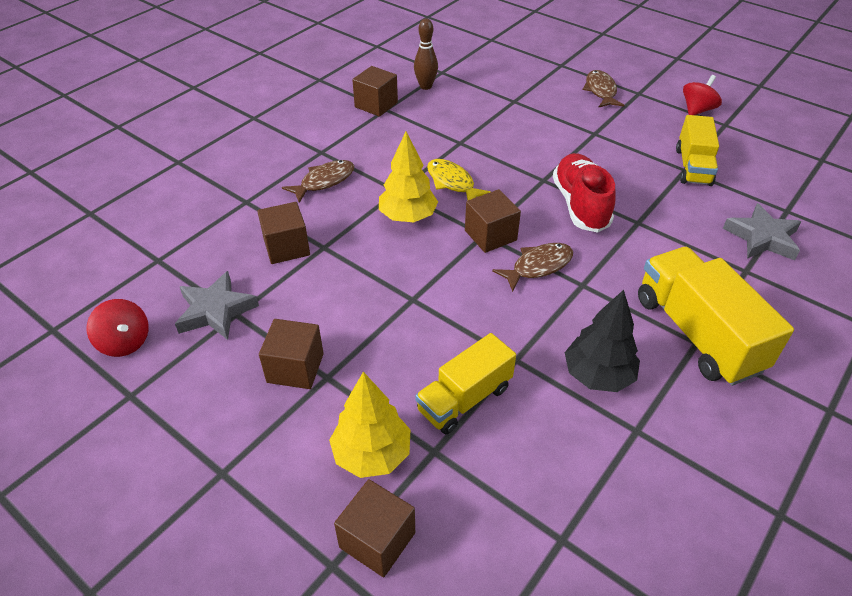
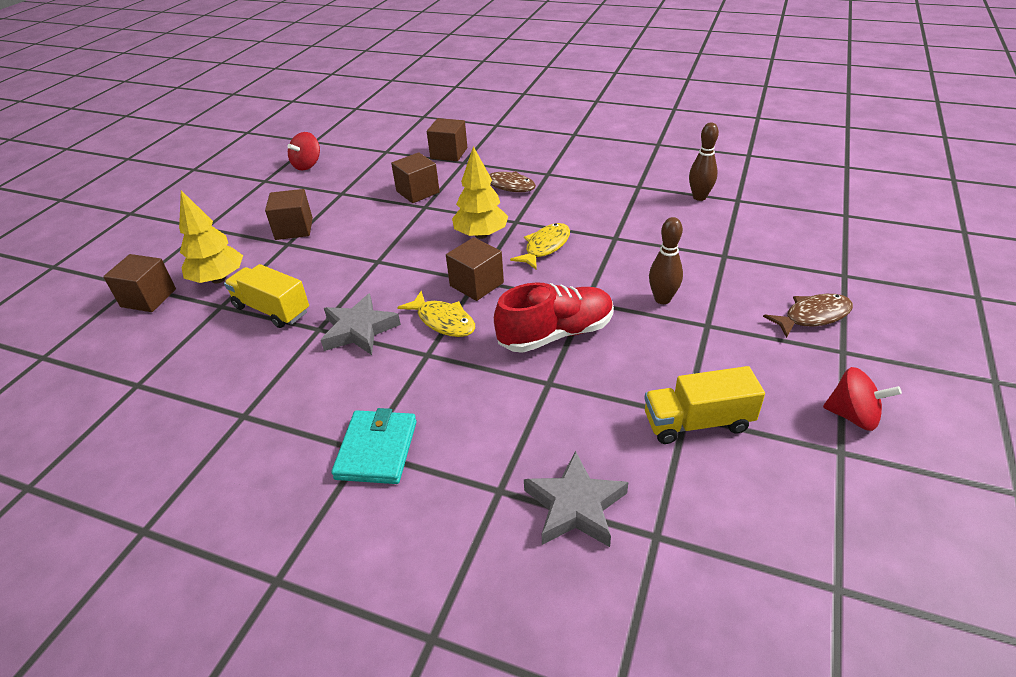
camera: 75 degrees right, 5 degrees down
grey star [175,271,259,340] -> grey star moved to [321,293,401,355]
brown cube [352,66,398,117] -> brown cube moved to [427,118,467,161]
brown fish [492,243,573,292] -> yellow fish [397,291,475,337]
black tree [565,290,640,392] -> none
yellow truck [638,247,794,386] -> turquoise wallet [331,408,417,484]
none -> brown bowling pin [649,217,683,304]

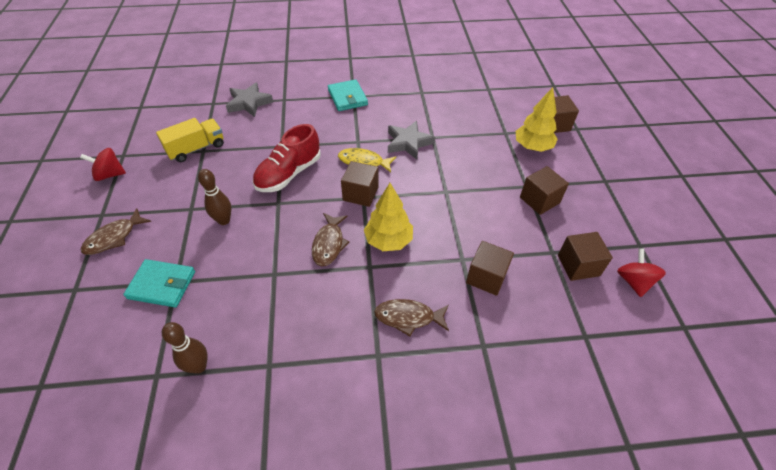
camera: 150 degrees right, 10 degrees up
yellow truck [224,264,309,328] -> none
brown cube [427,118,467,161] -> brown cube moved to [558,232,613,281]
yellow fish [510,223,570,270] -> brown fish [312,213,349,266]
none -> turquoise wallet [123,259,195,307]

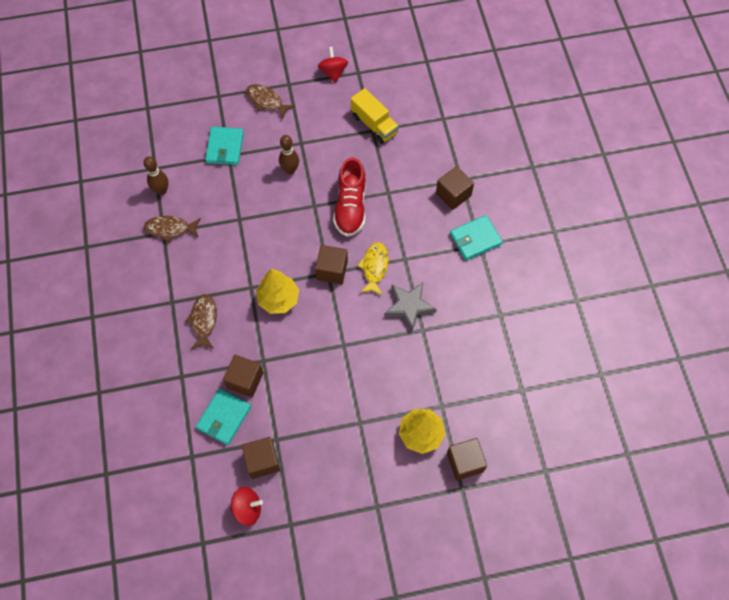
camera: 85 degrees right, 15 degrees up
grey star [226,82,273,117] -> none
red shoe [253,124,321,192] -> red shoe turned 120 degrees counterclockwise [333,157,366,237]
brown fish [312,213,349,266] -> brown fish moved to [144,216,201,243]
brown cube [520,166,569,215] -> brown cube moved to [436,166,474,210]
none -> turquoise wallet [196,388,251,445]

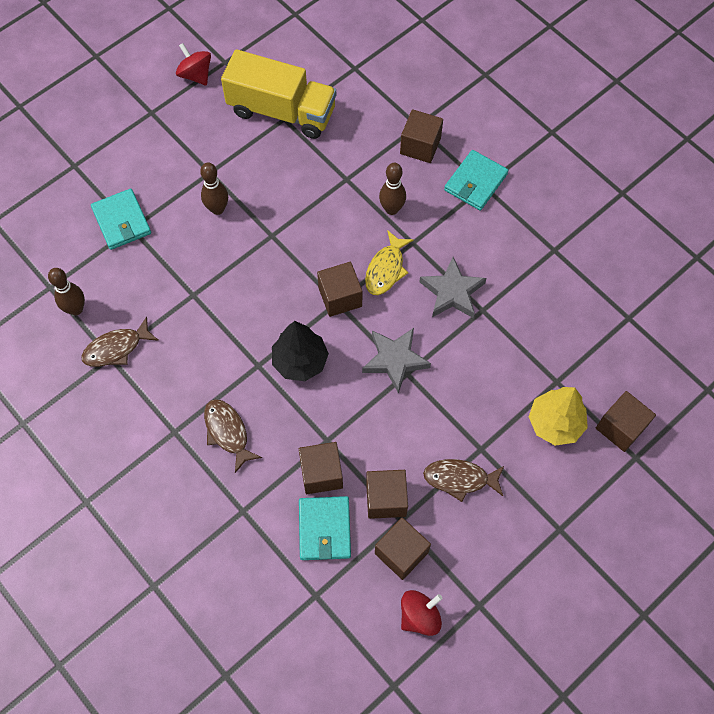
camera: 30 degrees left, 0 degrees up
brown fish [246,84,295,119] -> brown fish moved to [423,459,504,502]
yellow tree [256,268,299,314] -> black tree [272,321,329,381]
red shoe [333,157,366,237] -> none
yellow truck [351,88,399,144] -> yellow truck [221,49,336,139], size x1.55
yellow fish [357,242,389,296] -> yellow fish turned 135 degrees counterclockwise [365,230,414,295]
none -> grey star [362,328,431,394]
none -> brown cube [366,470,408,519]
none -> brown bowling pin [379,163,406,215]

